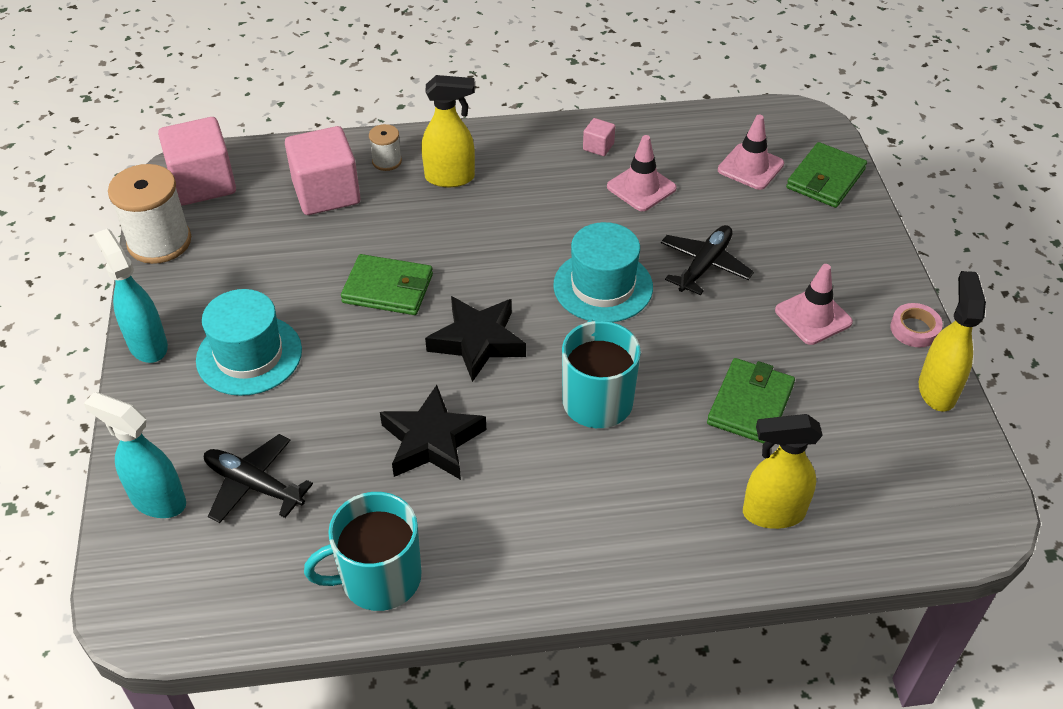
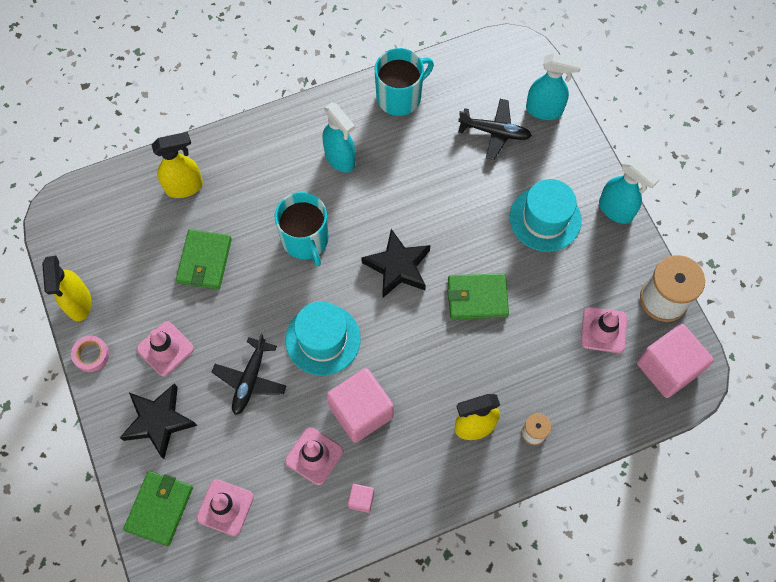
camera: 165 degrees right, 20 degrees up
pink cube [285,126,361,215] -> pink cube moved to [326,368,394,443]
black star [380,385,486,480] -> black star moved to [120,383,197,459]
none -> turquoise spray bottle [323,102,355,172]
none -> pink traffic cone [581,307,627,353]

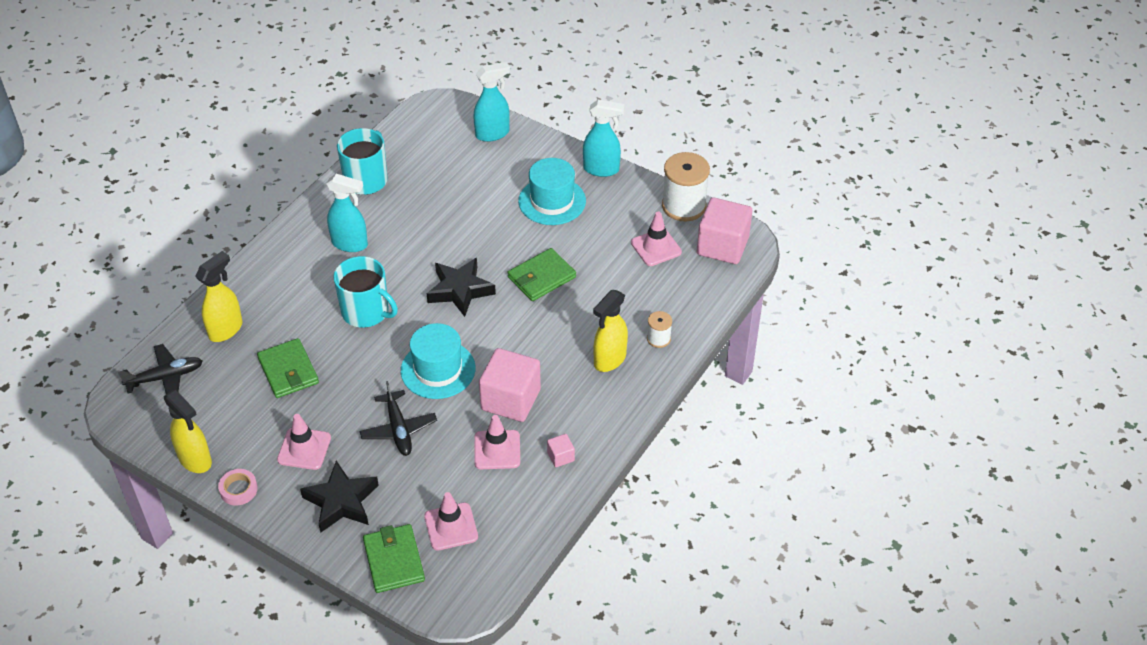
camera: 35 degrees left, 20 degrees down
black plane [458,99,532,160] -> black plane moved to [118,344,203,394]

